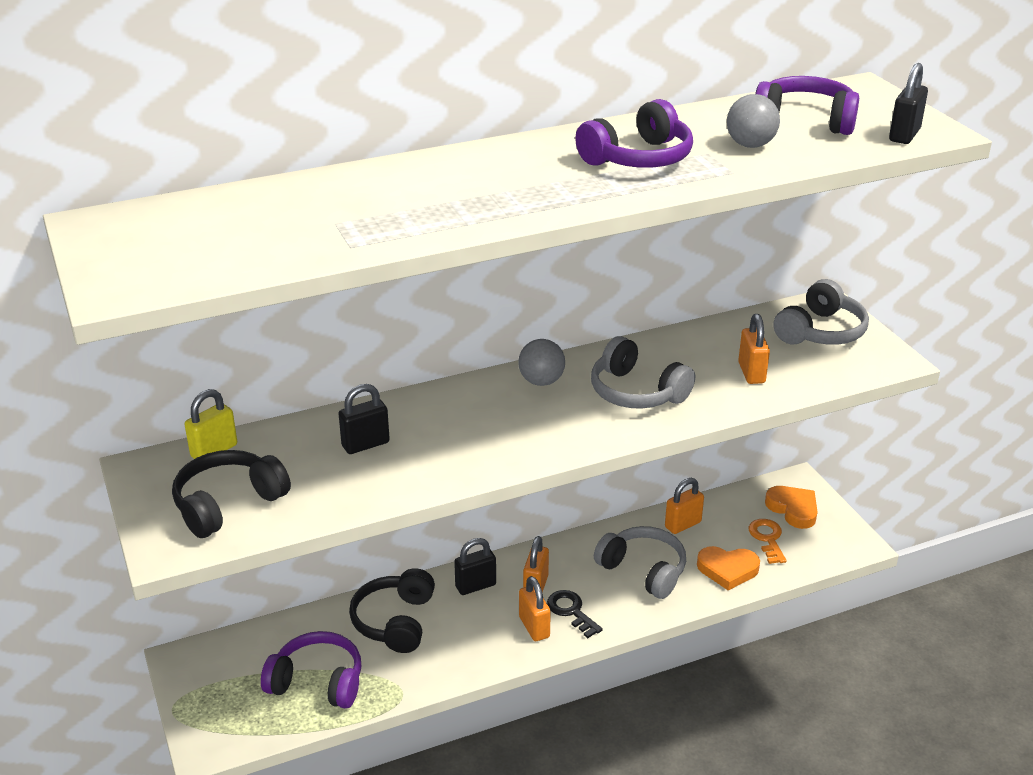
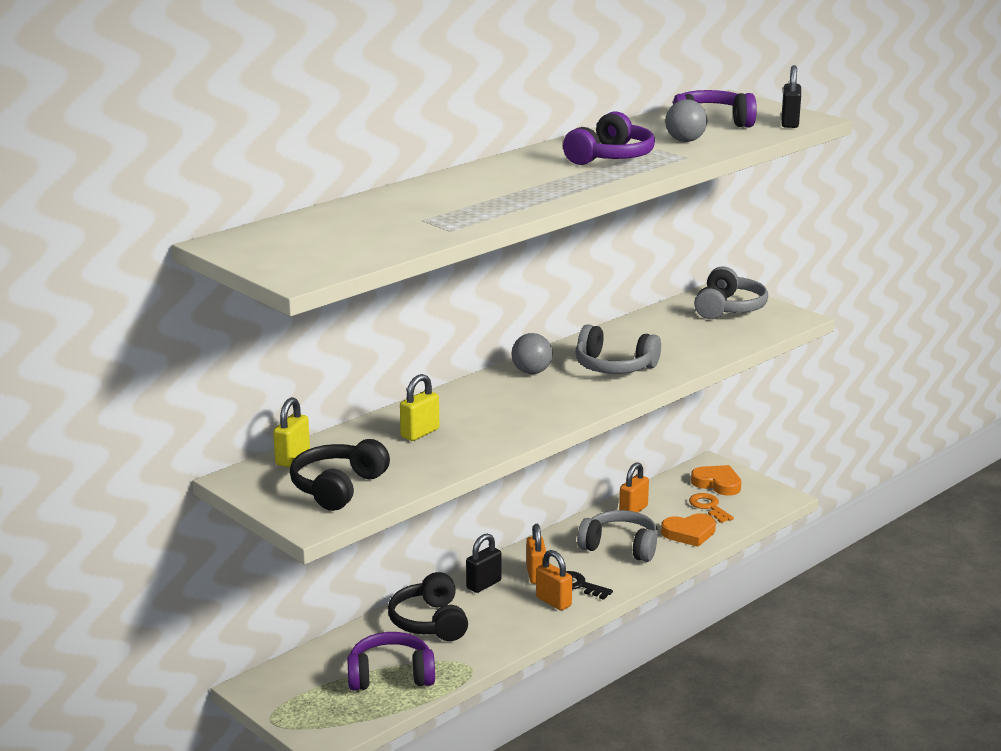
camera: 20 degrees left, 10 degrees down
black padlock [338,384,390,454] -> yellow padlock [400,374,439,441]
orange padlock [738,314,770,384] -> none

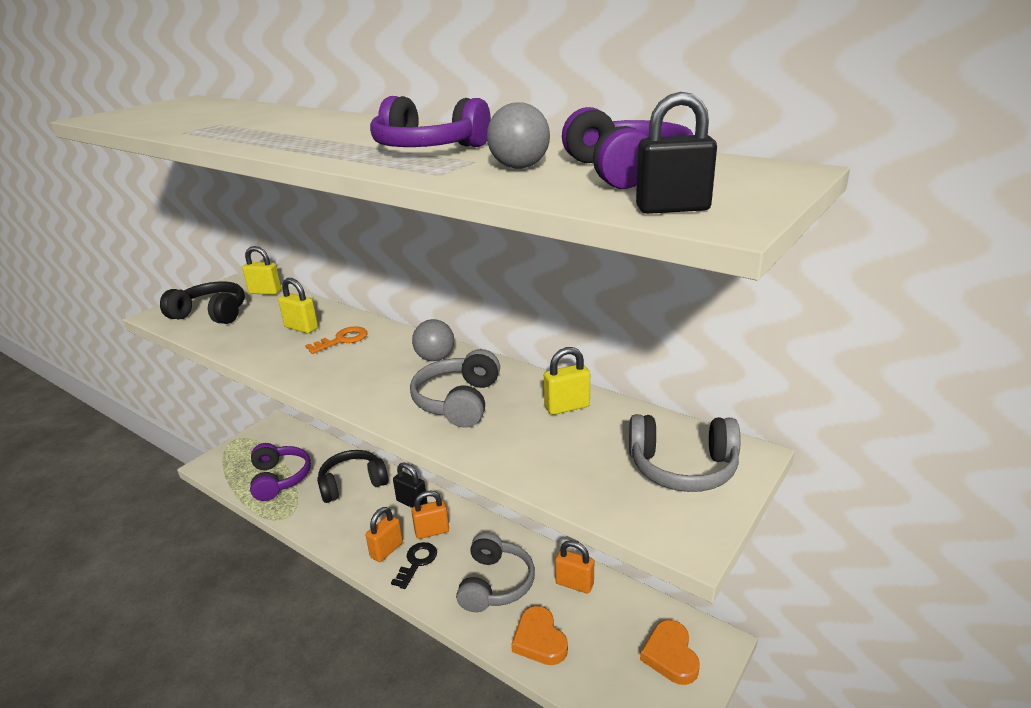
camera: 80 degrees right, 5 degrees up
orange key [689,493,734,523] -> orange key moved to [305,326,367,354]
orange heart [691,465,741,496] -> orange heart turned 150 degrees clockwise [640,620,700,685]
none -> yellow padlock [544,347,590,415]

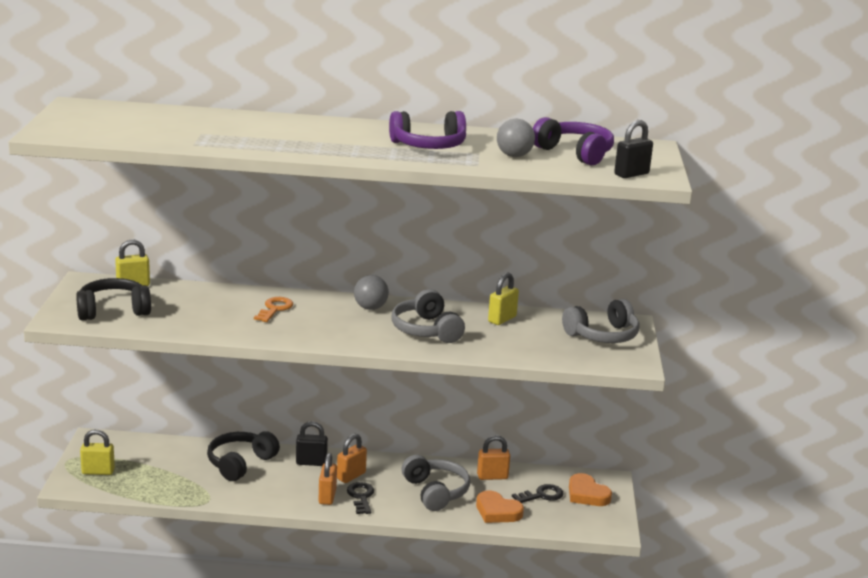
camera: 35 degrees left, 5 degrees down
purple headphones [250,443,311,501] -> none
yellow padlock [278,278,318,333] -> yellow padlock moved to [80,429,115,475]
none -> black key [512,484,563,503]

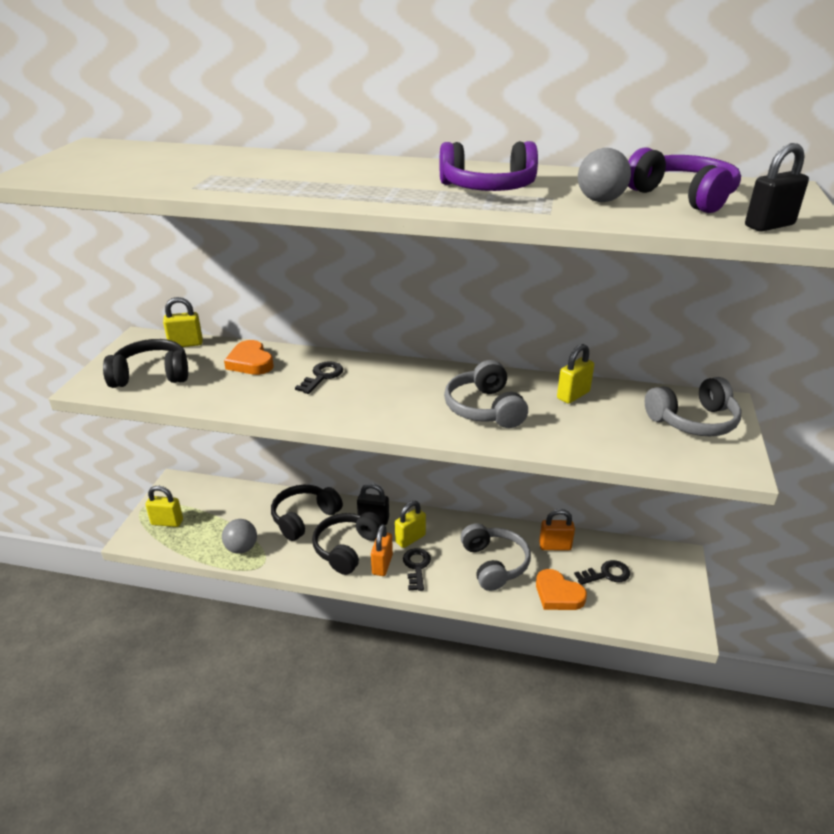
camera: 10 degrees right, 10 degrees up
orange key [254,297,293,322] -> black key [295,361,343,394]
orange padlock [337,434,367,483] -> yellow padlock [395,501,426,548]
grey ball [354,275,389,310] -> grey ball moved to [222,519,257,554]
orange heart [569,473,612,506] -> orange heart moved to [224,340,274,375]
none -> black headphones [312,512,384,575]

